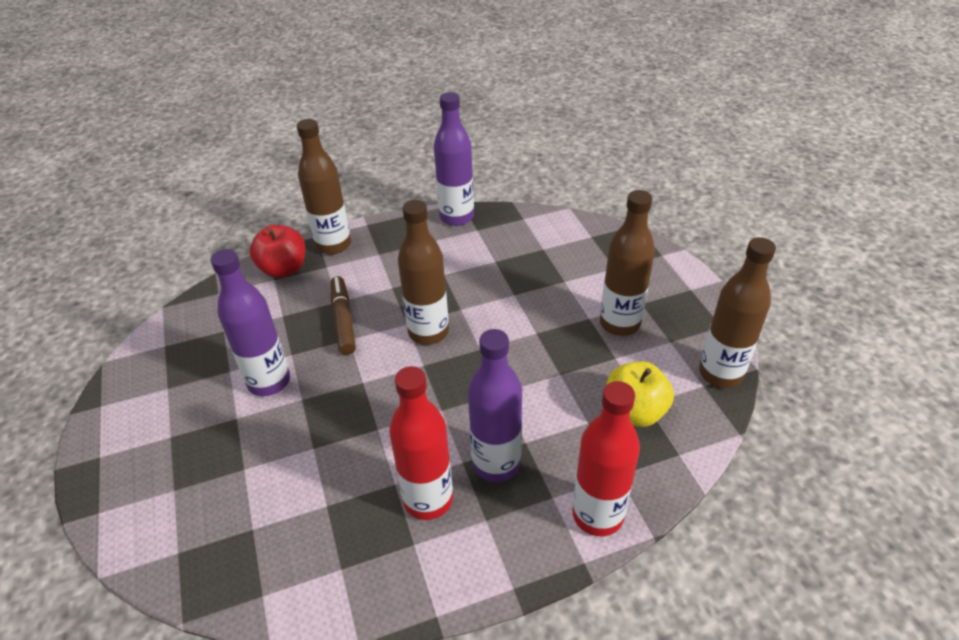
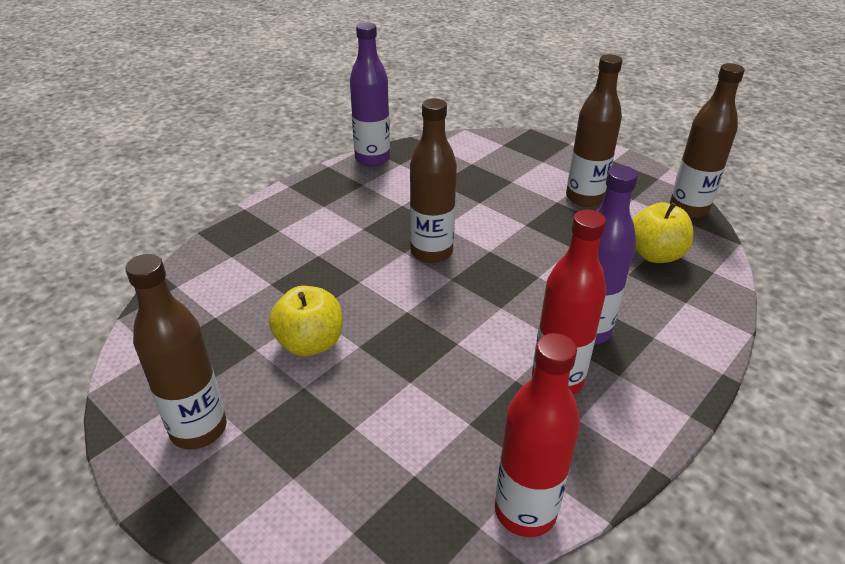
camera: 30 degrees left, 5 degrees down
purple bottle [211,249,290,396] -> yellow apple [269,286,342,357]
red apple [250,225,305,278] -> none
brown bottle [297,119,351,255] -> brown bottle moved to [125,254,227,449]
brown marker [331,276,356,355] -> none
red bottle [572,381,640,536] -> red bottle moved to [495,333,580,537]

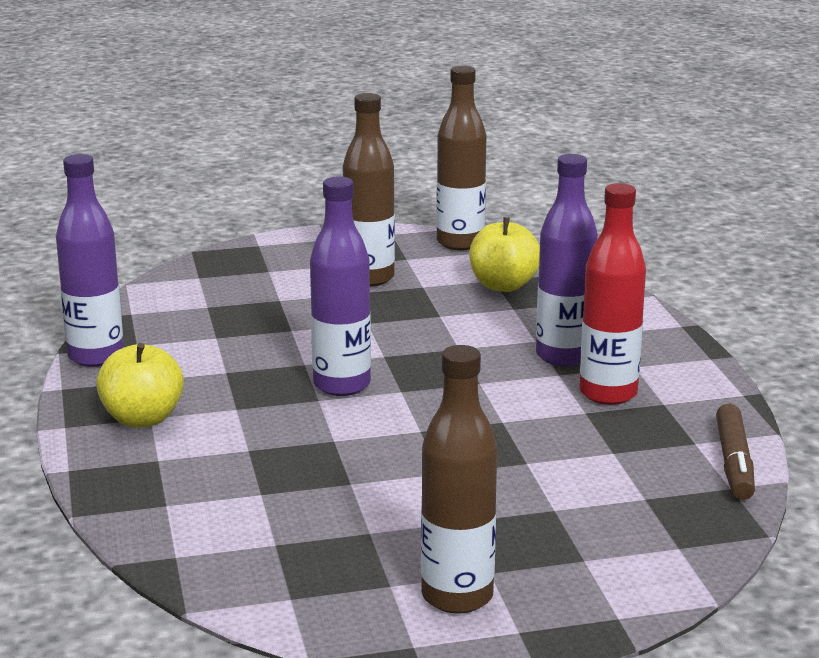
camera: 55 degrees left, 15 degrees down
yellow apple [269,286,342,357] -> yellow apple moved to [96,343,184,428]
brown bottle [410,99,457,263] -> purple bottle [310,177,371,396]
red bottle [495,333,580,537] -> brown marker [716,404,755,500]

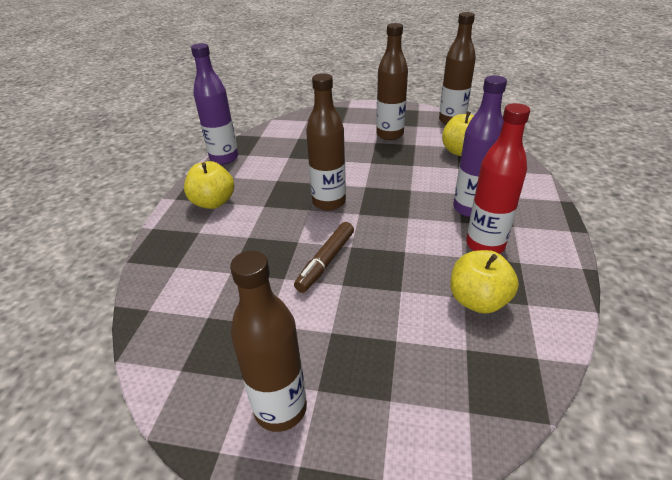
camera: 25 degrees right, 15 degrees up
purple bottle [310,177,371,396] -> brown bottle [306,73,346,211]
brown marker [716,404,755,500] -> brown marker moved to [294,222,354,293]
none -> yellow apple [450,250,519,314]

